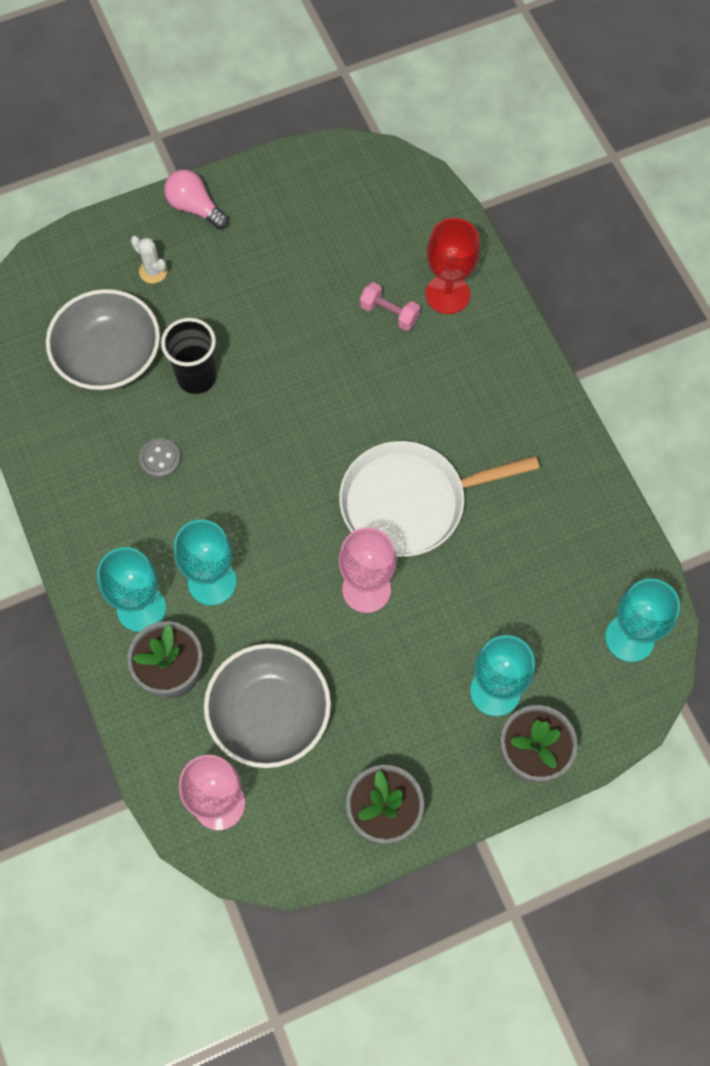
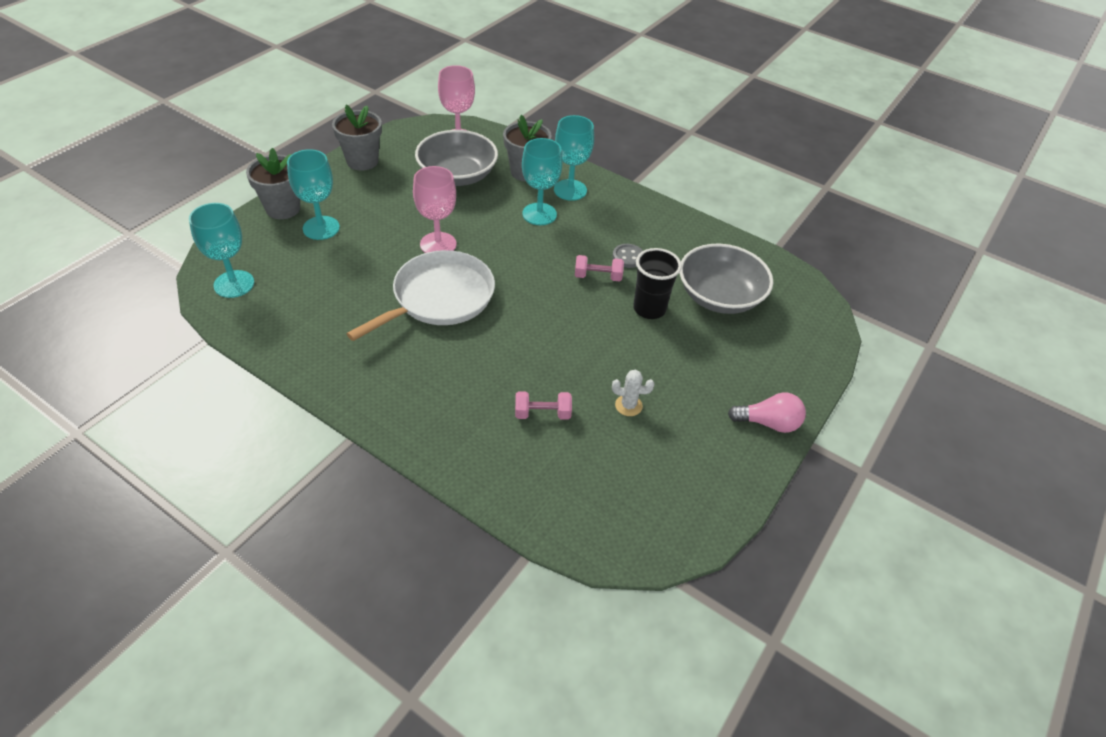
camera: 145 degrees right, 20 degrees down
white cactus [131,236,168,284] -> white cactus moved to [612,370,654,416]
red goblet [426,218,480,314] -> none
none -> pink dumbbell [575,255,624,281]

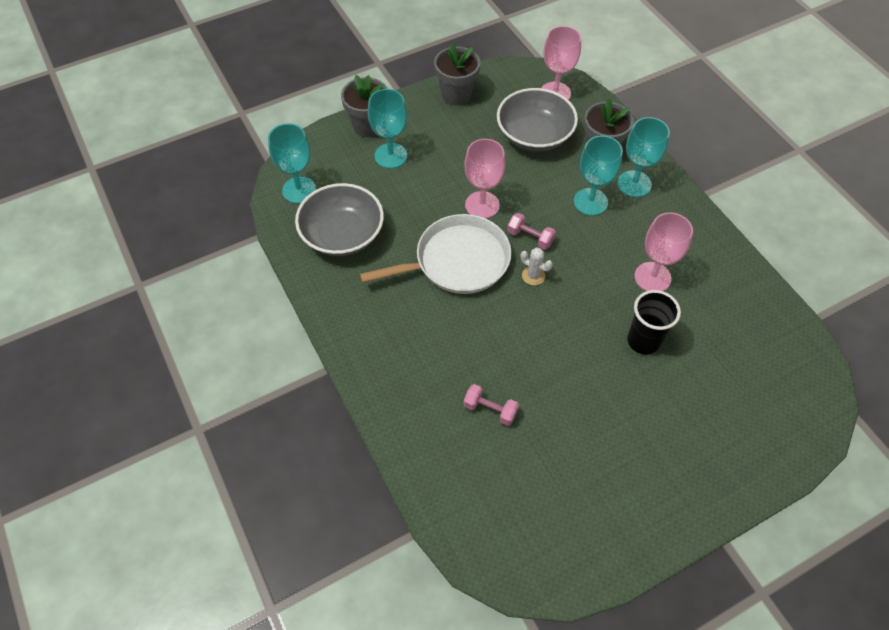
camera: 30 degrees right, 10 degrees up
pink dumbbell [575,255,624,281] -> pink dumbbell moved to [507,213,556,250]
white cactus [612,370,654,416] -> white cactus moved to [521,247,553,285]
grey button [613,244,643,268] -> pink goblet [634,212,693,291]
grey bowl [679,244,773,314] -> grey bowl moved to [295,183,384,256]
pink light bulb [728,393,806,433] -> none

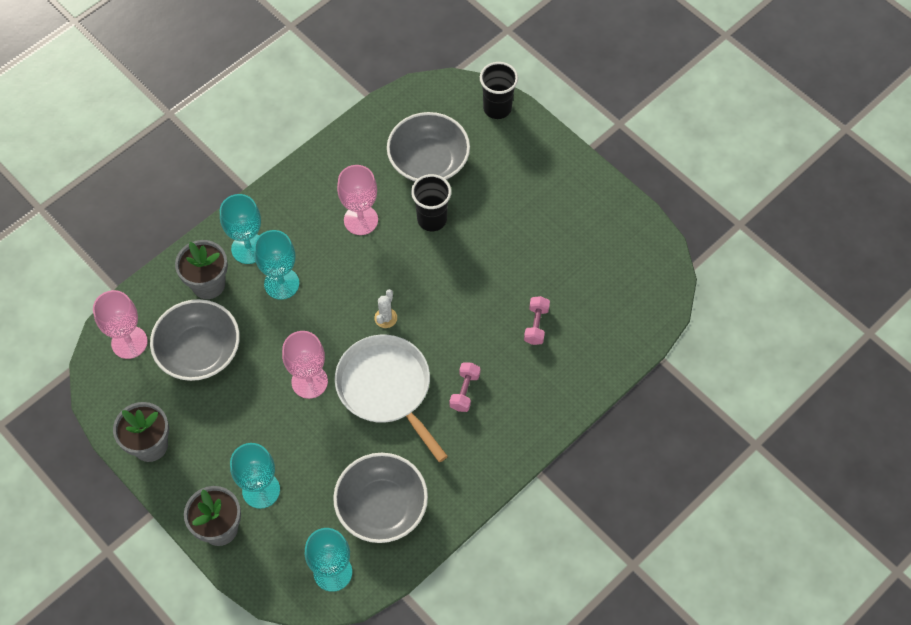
camera: 105 degrees left, 5 degrees up
pink dumbbell [507,213,556,250] -> pink dumbbell moved to [449,363,480,412]
none -> grey bowl [387,112,470,182]
none -> black cup [480,62,518,119]

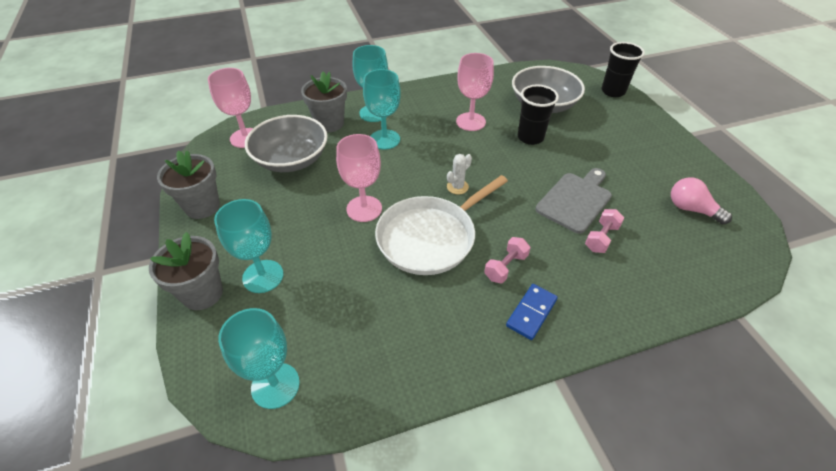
camera: 25 degrees right, 15 degrees down
grey bowl [333,453,428,543] -> none
white pan [335,335,448,462] -> white pan turned 120 degrees counterclockwise [375,175,508,275]
none -> blue domino [506,284,558,340]
none -> grey cutting board [535,168,612,234]
none -> pink light bulb [671,177,732,224]

